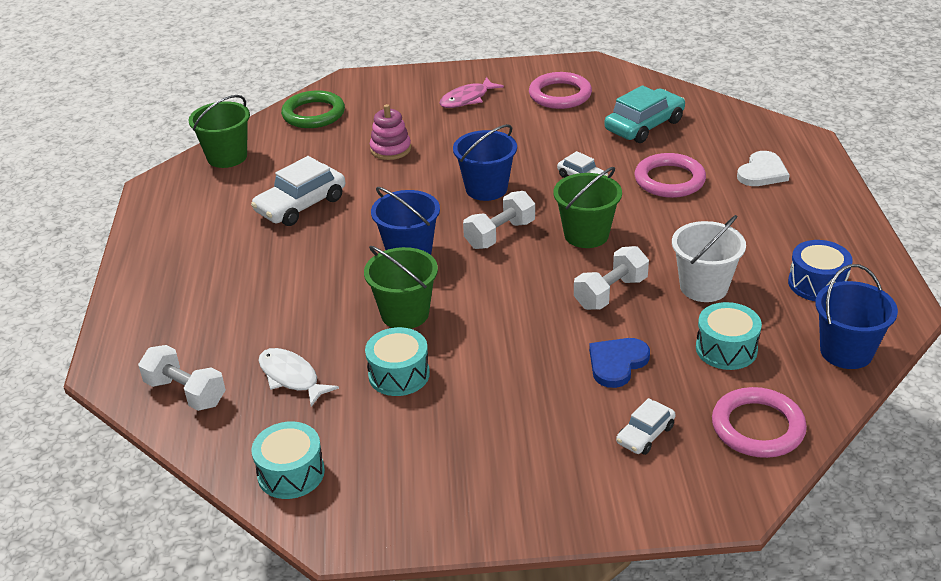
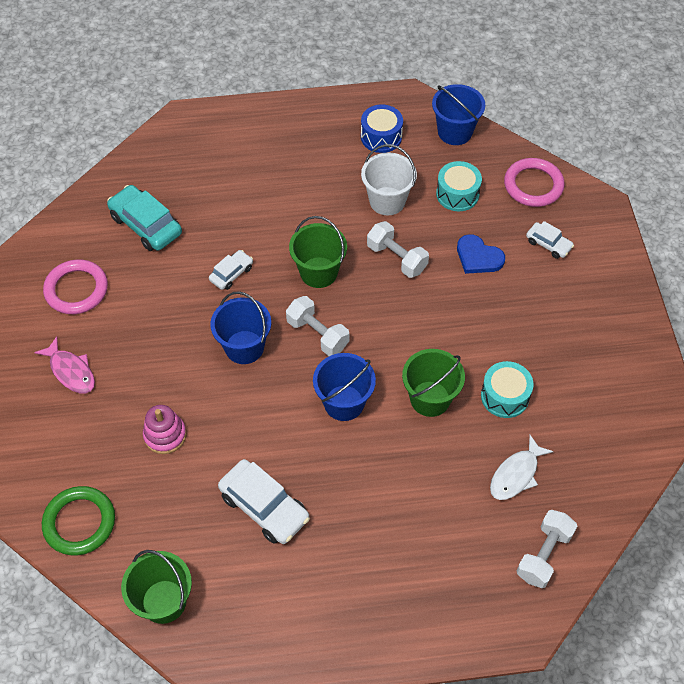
camera: 95 degrees left, 20 degrees up
turquoise drum [251,421,325,499] -> none
pink ring [634,153,706,198] -> none
white heart [737,151,790,186] -> none

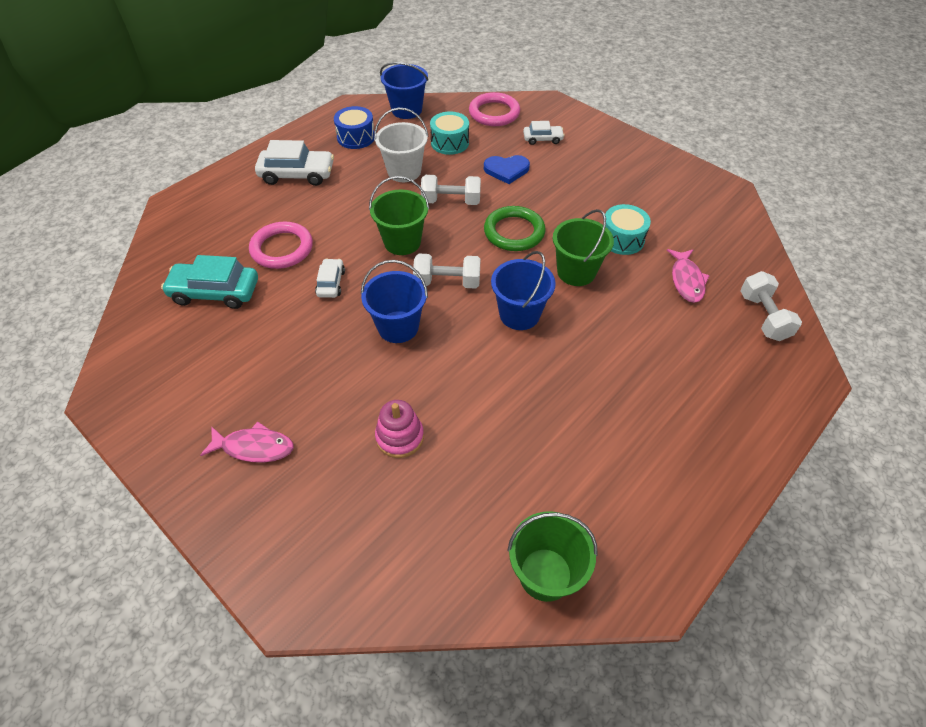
camera: 40 degrees left, 5 degrees down
green ring [42,486,115,555] -> green ring moved to [484,206,545,251]
pink ring [43,259,108,314] -> pink ring moved to [249,221,313,269]
white car [218,459,310,544] -> white car moved to [255,140,334,186]
white fish [490,435,554,500] -> pink fish [667,249,710,303]

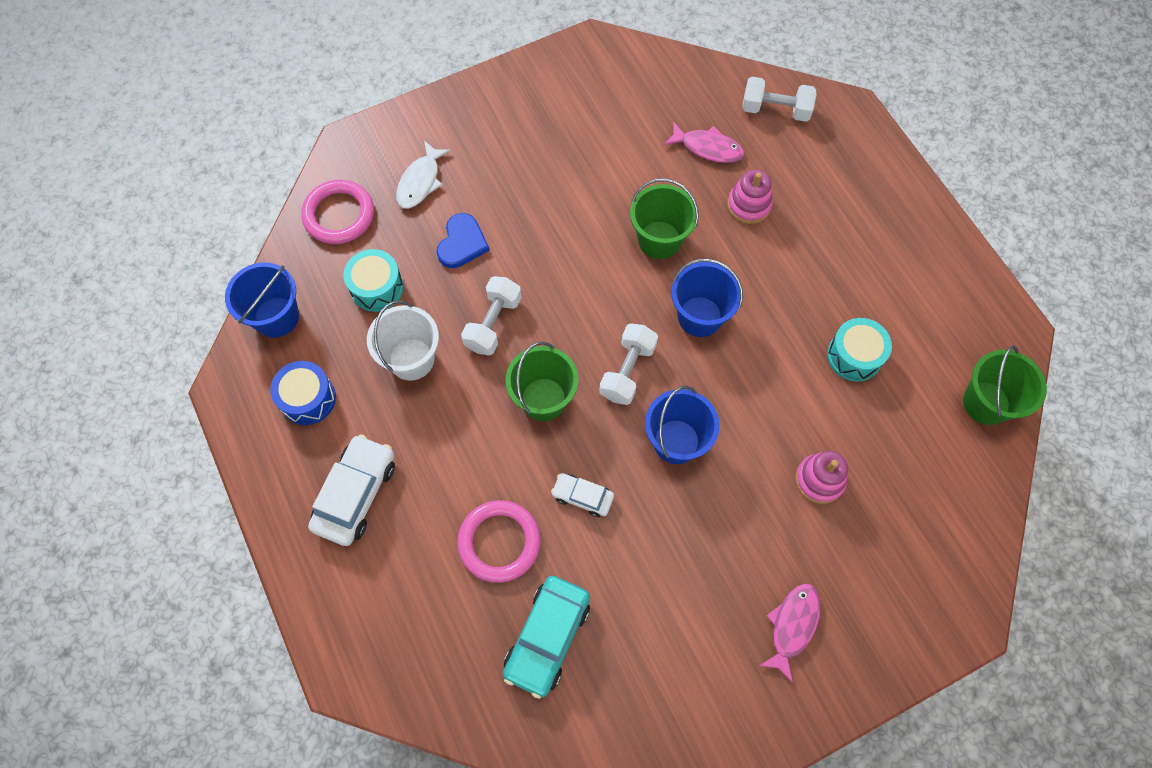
camera: 70 degrees left, 15 degrees up
green ring [484,206,545,251] -> none
white car [523,121,565,145] -> white fish [396,141,451,209]
turquoise drum [605,204,651,255] -> turquoise drum moved to [827,318,892,381]
none -> pink stacking toy [727,170,773,224]

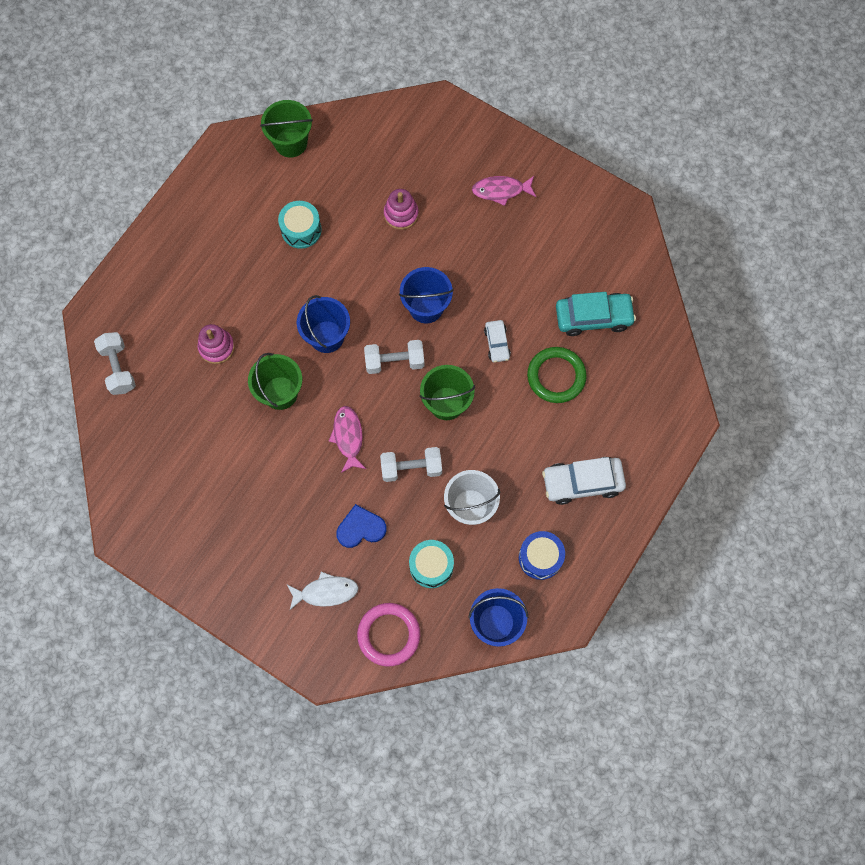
camera: 120 degrees left, 5 degrees up
pink ring [457,500,541,583] -> green ring [527,347,587,403]
pink fish [664,121,744,163] -> pink fish moved to [329,406,366,473]

